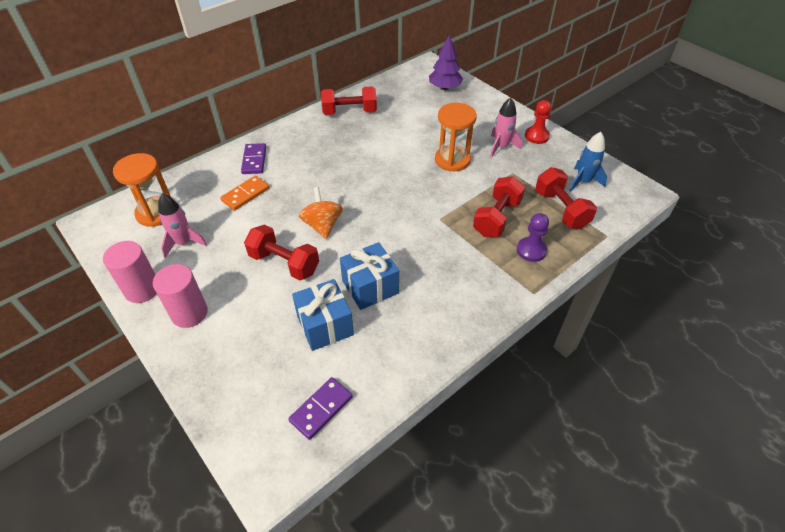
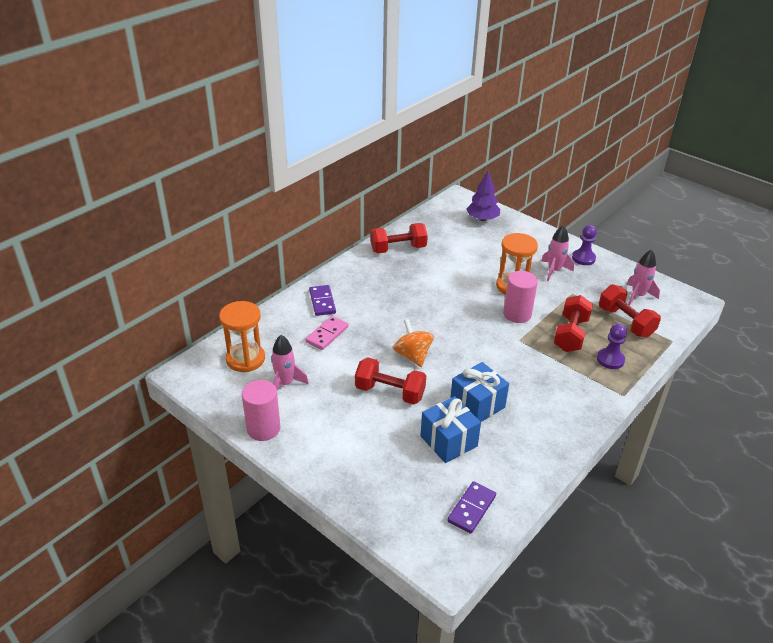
camera: 10 degrees left, 10 degrees down
pink cylinder [153,264,208,328] -> pink cylinder moved to [503,271,538,323]
orange domino [220,176,269,211] -> pink domino [305,316,348,350]
red pawn [525,100,551,144] -> purple pawn [572,225,597,265]
blue rocket [569,132,607,192] -> pink rocket [626,249,660,306]

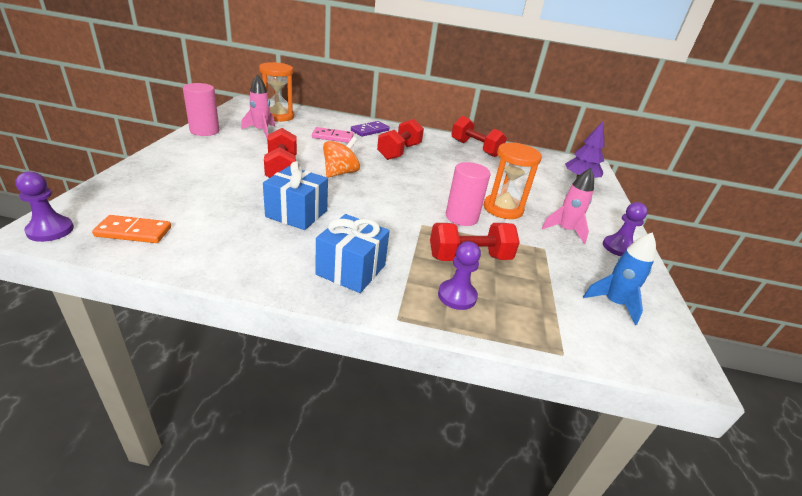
camera: 55 degrees right, 5 degrees down
blue gift [420,396,481,463] -> blue gift moved to [315,214,390,293]
purple domino [447,481,496,534] -> orange domino [92,215,171,243]
red dumbbell [599,284,661,338] -> red dumbbell moved to [377,119,424,160]
pink rocket [626,249,660,306] -> blue rocket [583,232,656,325]
none -> purple pawn [15,171,74,242]

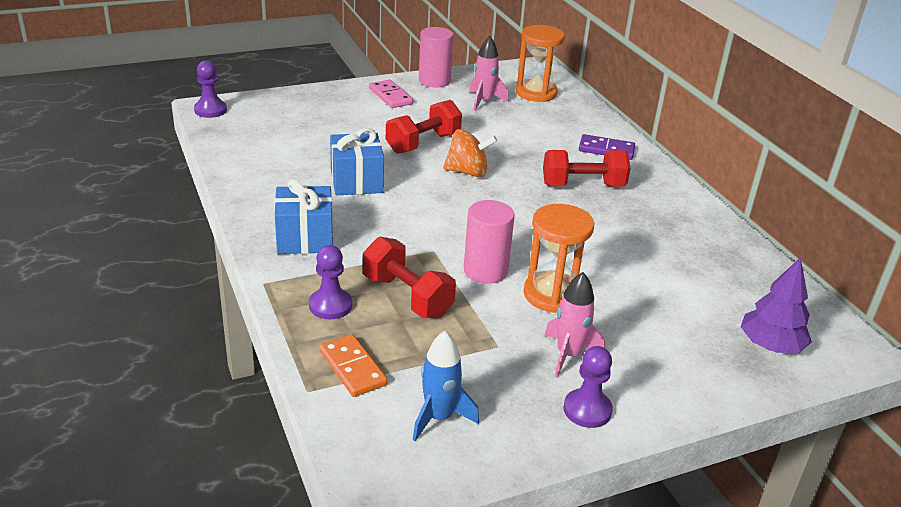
camera: 60 degrees right, 0 degrees up
orange domino [92,215,171,243] -> orange domino moved to [319,334,388,397]
pink domino [312,127,354,143] -> pink domino moved to [369,79,413,108]
red dumbbell [451,116,507,157] -> none

